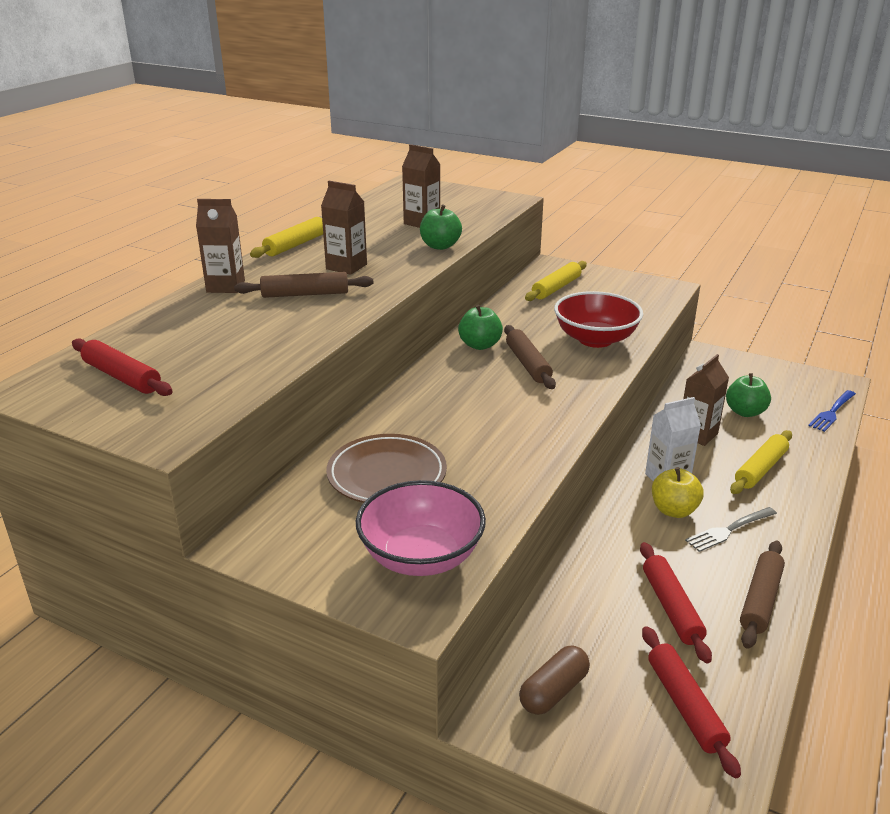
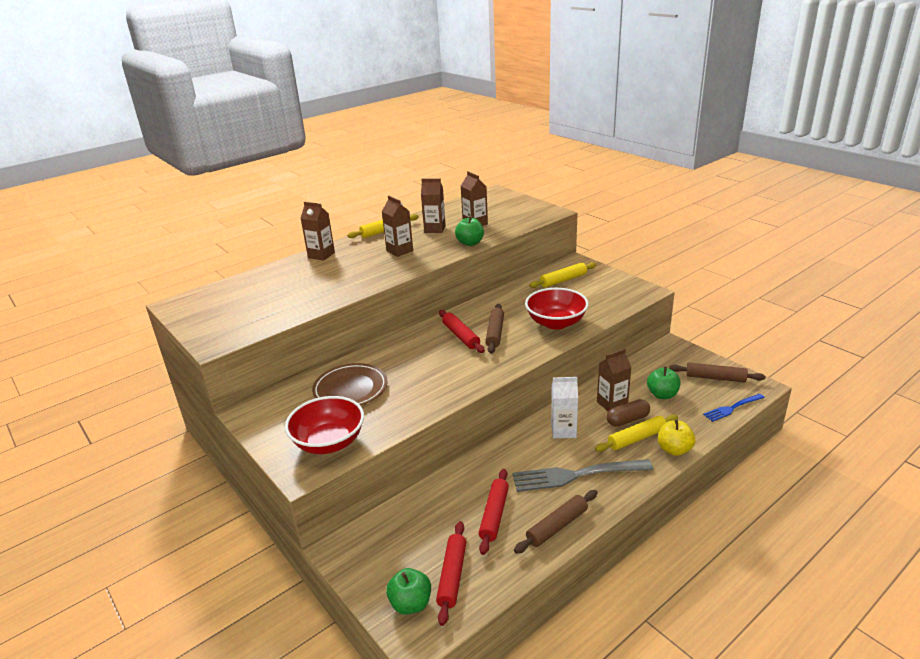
camera: 25 degrees right, 0 degrees up
red rolling pin [72,338,173,396] -> red rolling pin moved to [439,310,485,353]
brown rolling pin [234,272,373,298] -> brown rolling pin moved to [669,363,765,383]
pink bowl [356,480,486,576] -> red bowl [285,396,364,454]
green apple [458,305,503,350] -> green apple moved to [386,568,431,615]
brown capsule [519,646,590,715] -> brown capsule moved to [606,399,650,427]
yellow apple [652,467,704,518] -> yellow apple moved to [658,420,695,456]
grey fork [685,507,777,552] -> grey fork [512,459,653,492], size x1.77
none -> brown carton [421,178,446,233]

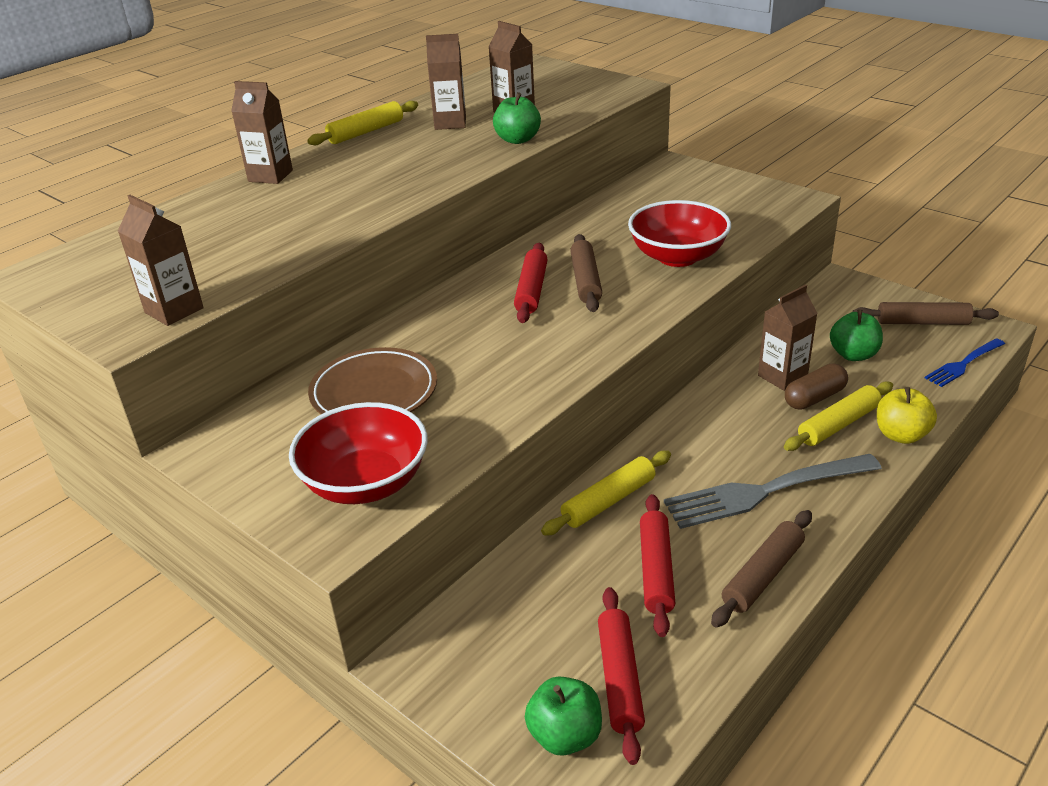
camera: 10 degrees left, 5 degrees up
brown carton [381,196,413,257] -> brown carton moved to [118,195,204,326]
red rolling pin [439,310,485,353] -> red rolling pin turned 45 degrees clockwise [514,243,547,323]
yellow rolling pin [530,262,596,288] -> yellow rolling pin moved to [541,450,671,536]
white carton [551,377,578,439] -> none

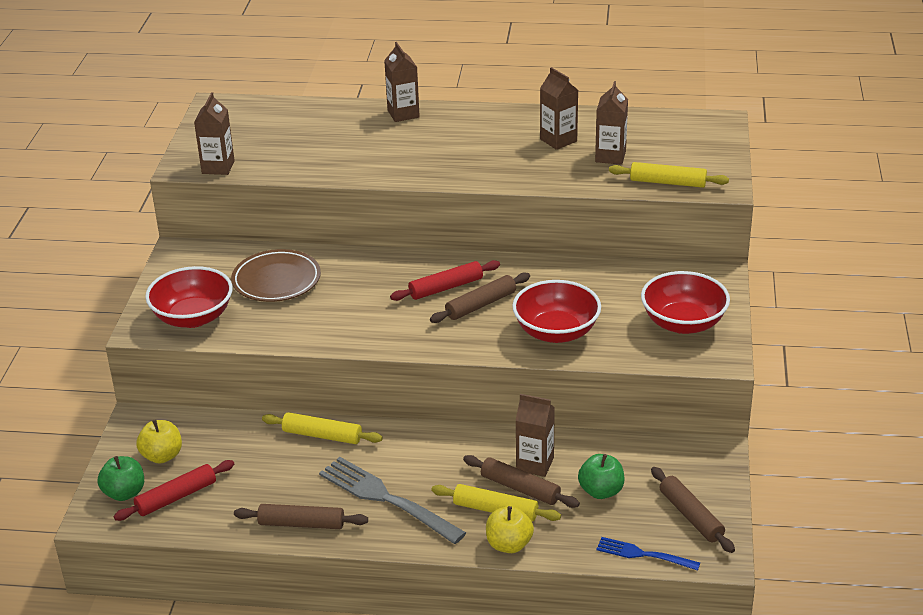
camera: 55 degrees right, 0 degrees up
yellow rolling pin [307,101,418,145] -> yellow rolling pin moved to [609,162,729,188]
green apple [493,92,541,144] -> none
red rolling pin [640,494,675,637] -> none
brown capsule [785,363,848,410] -> brown rolling pin [463,455,580,508]
none -> yellow apple [137,419,182,463]
none -> red bowl [641,271,730,334]

